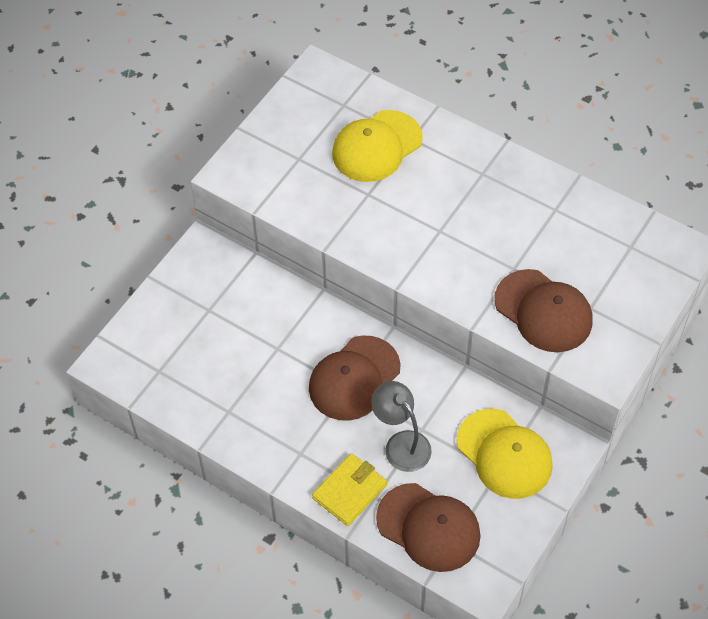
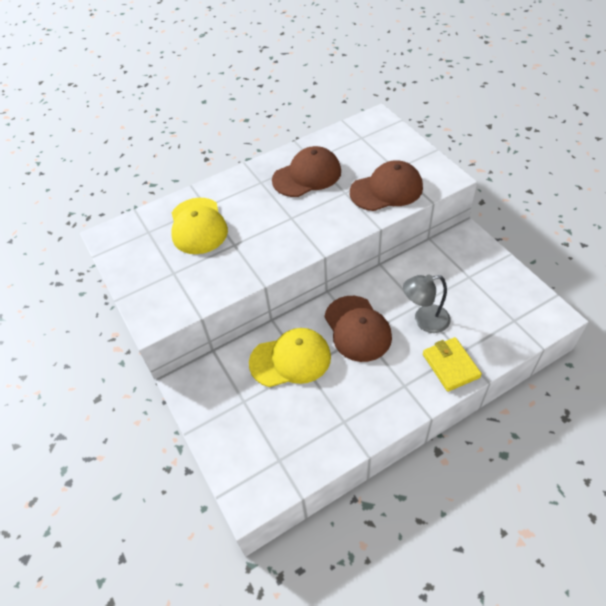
camera: 60 degrees left, 5 degrees down
brown cap [376,483,481,572] -> brown cap moved to [272,146,341,197]
yellow cap [457,409,553,499] -> yellow cap moved to [249,328,331,387]

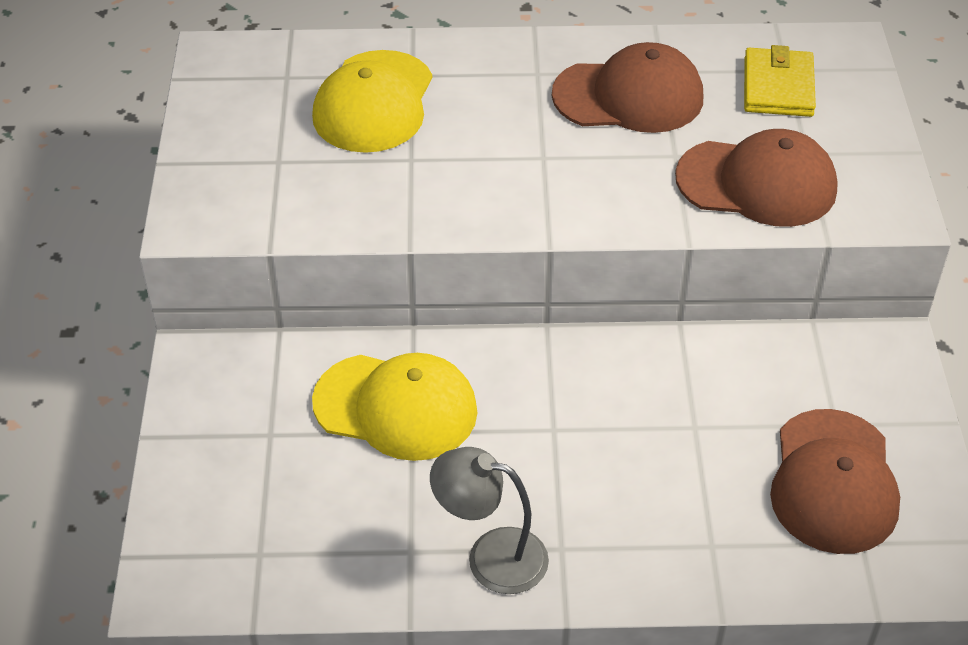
camera: 25 degrees right, 5 degrees down
brown cap [324,296,392,362] -> brown cap moved to [770,409,900,554]
grey lamp [403,274,450,333] -> grey lamp moved to [430,447,549,594]
yellow wallet [423,337,482,392] -> yellow wallet moved to [744,45,816,117]

